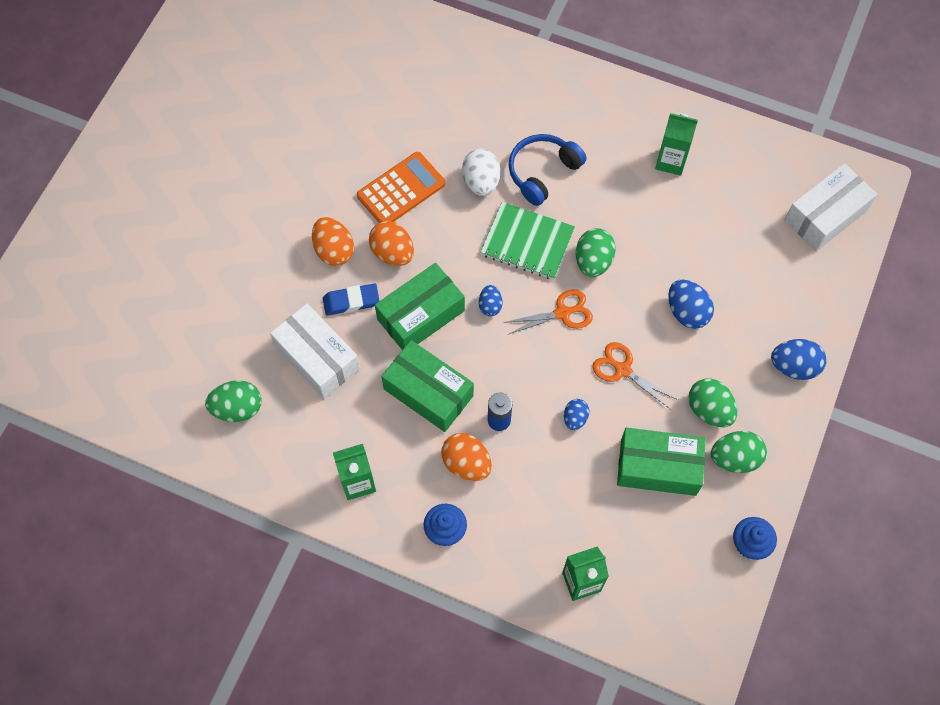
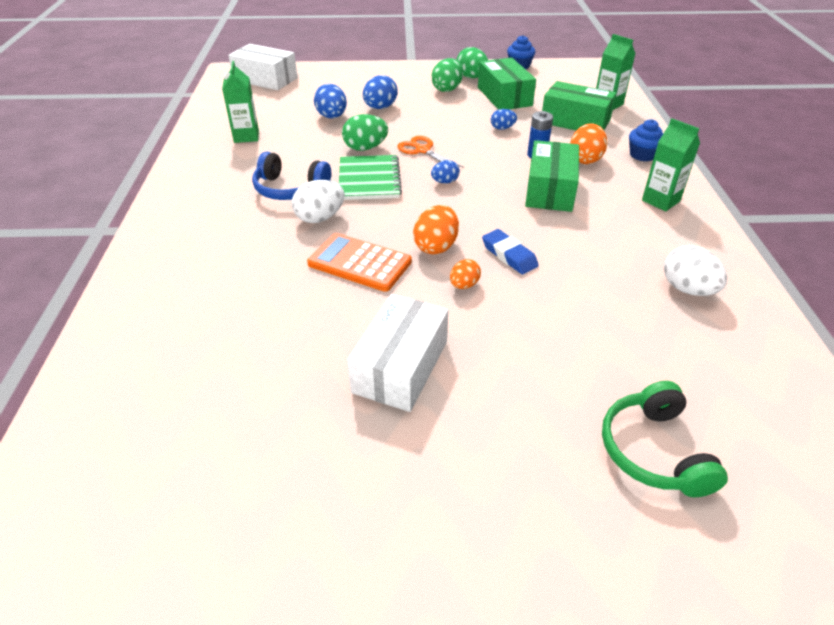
camera: 115 degrees left, 25 degrees down
green egg [205,380,262,422] -> white egg [664,245,727,296]
white box [270,303,360,399] -> white box moved to [347,294,448,412]
orange egg [312,217,354,266] -> orange egg [450,259,481,289], size x0.60
green box [375,263,465,350] -> green box moved to [542,81,616,130]
orange scissors [592,342,678,410] -> none
blue egg [771,339,826,380] -> blue egg moved to [314,84,347,118]
none -> green headphones [602,381,728,497]

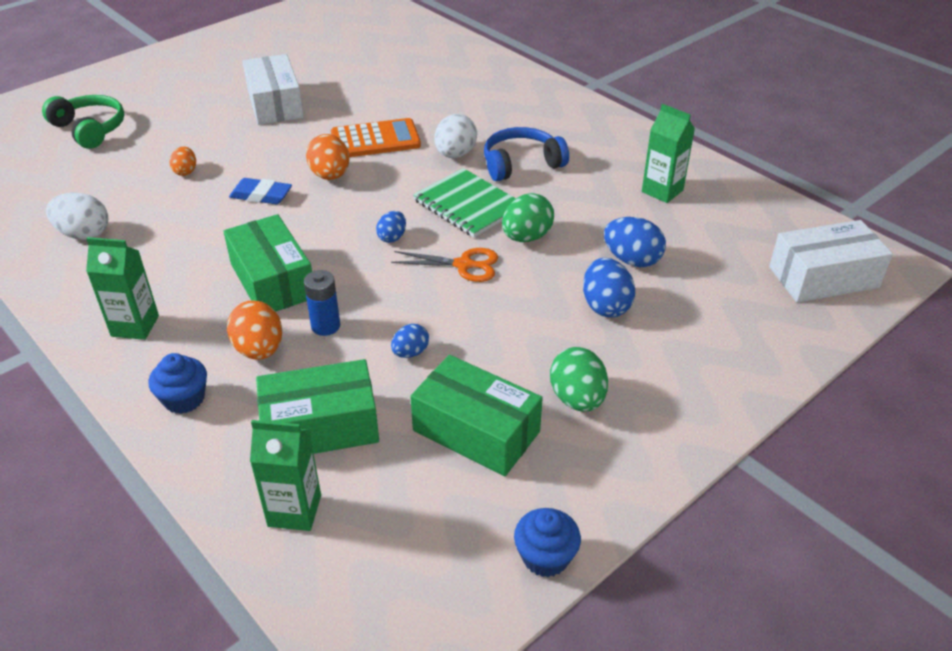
camera: 140 degrees right, 0 degrees up
orange egg [450,259,481,289] -> orange egg moved to [169,146,196,176]
green egg [457,47,488,78] -> none

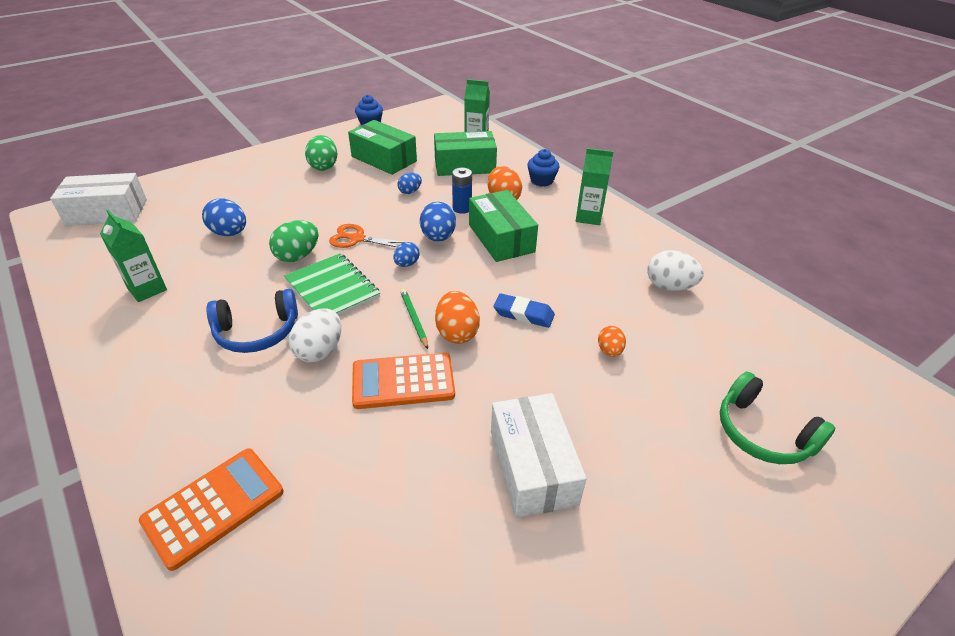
camera: 175 degrees left, 0 degrees up
blue egg [583,258,635,317] -> blue egg moved to [420,202,456,242]
none -> orange calculator [139,448,284,571]
none -> green pencil [400,289,428,349]

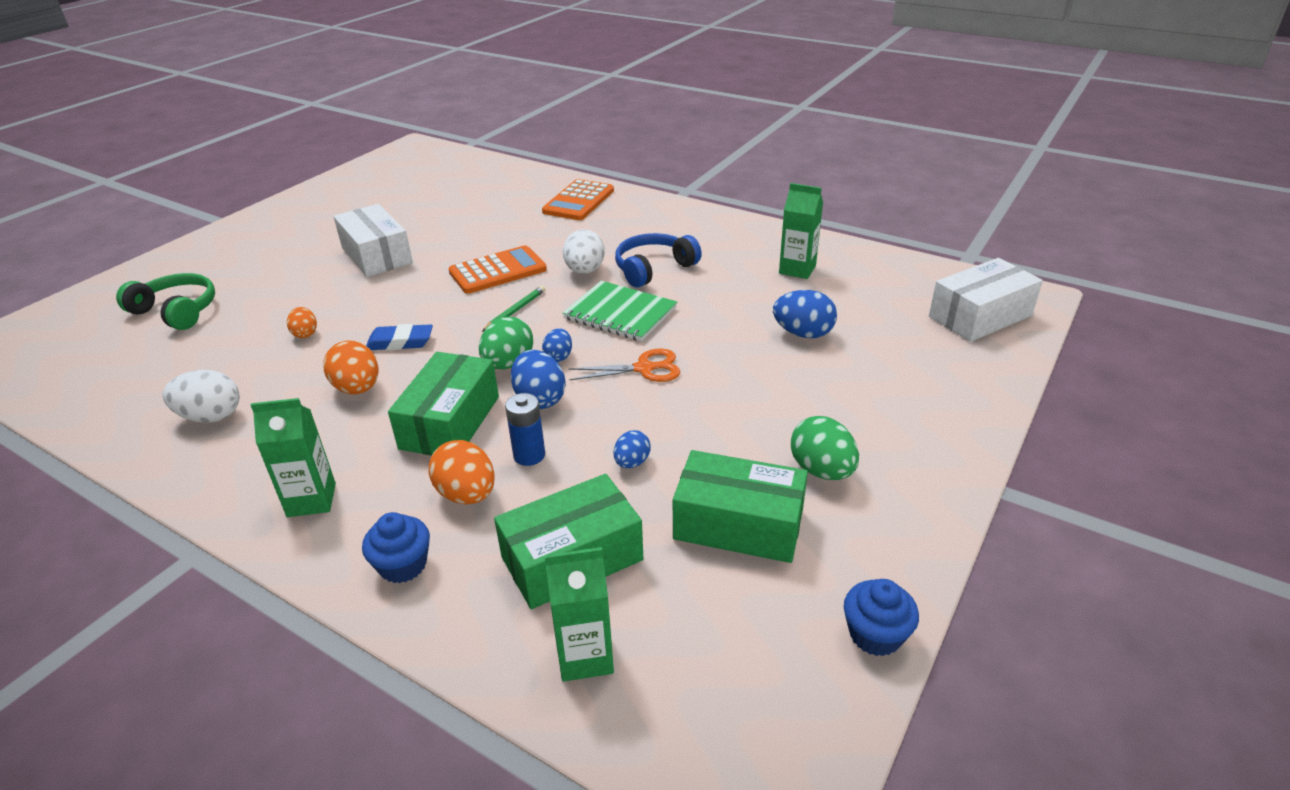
camera: 160 degrees right, 5 degrees down
green egg [269,220,319,262] -> green egg moved to [479,317,533,370]
green pencil [400,289,428,349] -> green pencil turned 105 degrees counterclockwise [482,286,546,332]
orange egg [435,291,480,344] -> orange egg moved to [324,340,379,394]
green box [469,190,538,262] -> green box turned 60 degrees clockwise [388,352,499,456]

